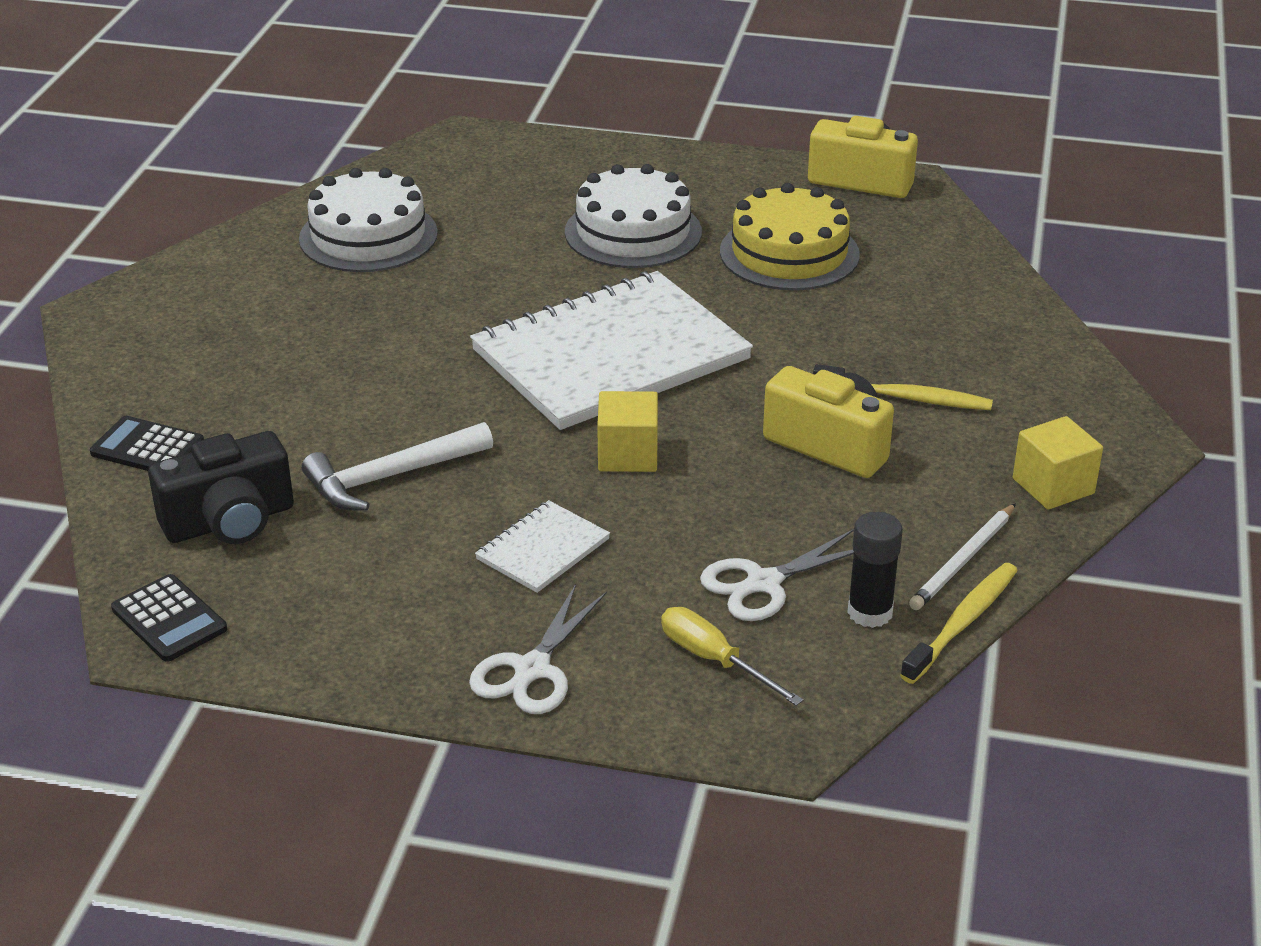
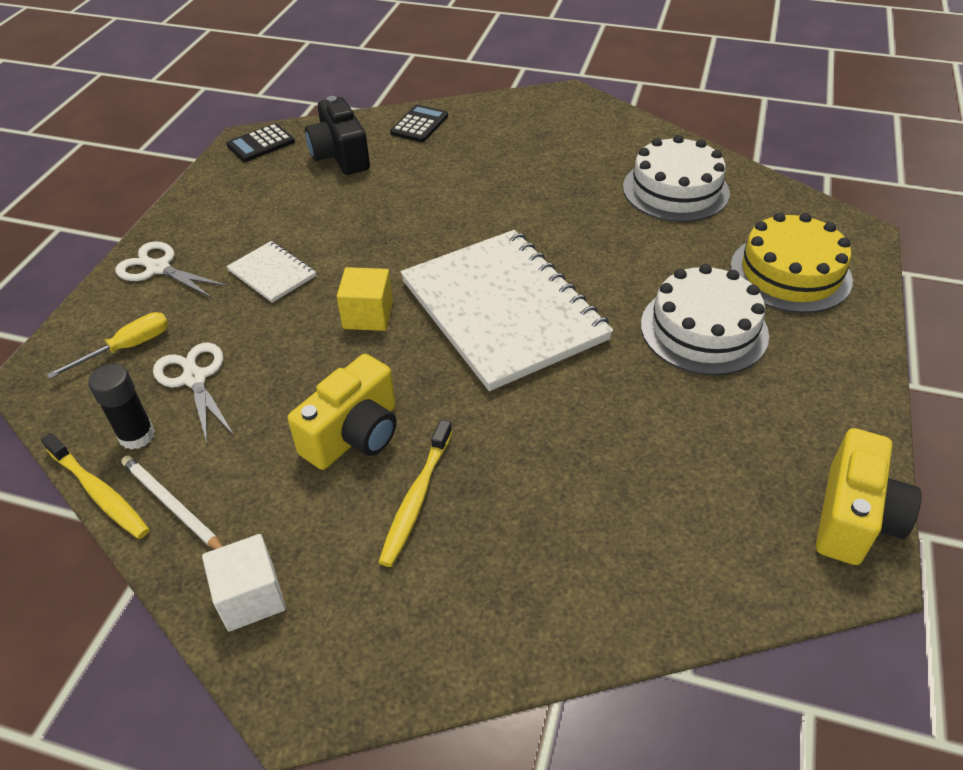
camera: 95 degrees right, 10 degrees up
white hammer [302,422,493,511] -> none
yellow cake [720,183,860,290] -> yellow cake moved to [730,212,853,313]
yellow cube [1013,416,1103,510] -> white cube [202,534,286,632]

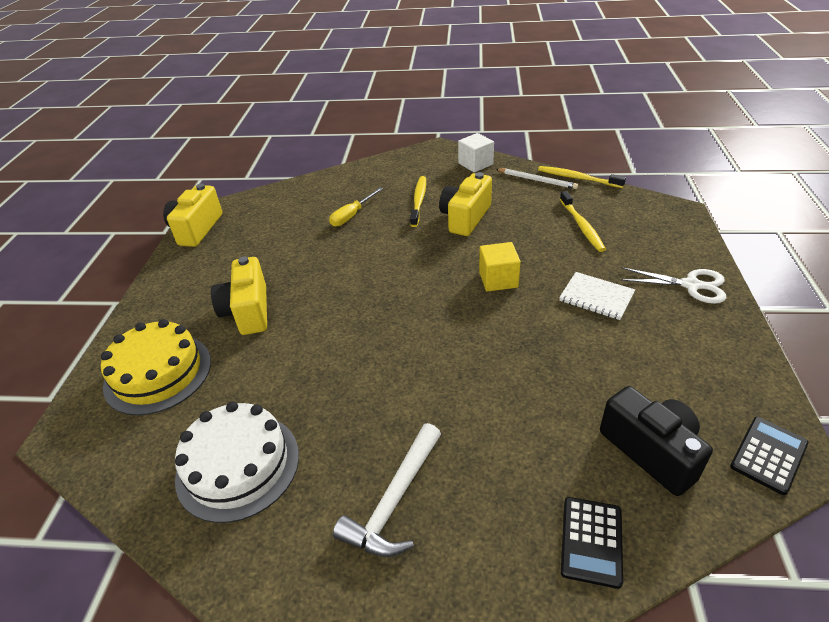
camera: 170 degrees right, 5 degrees down
yellow screwdriver [46,312,169,379] -> yellow screwdriver moved to [329,187,383,227]
black glue stick [88,364,155,450] -> none
white scissors [153,342,234,443] -> yellow toothbrush [560,191,606,252]
white notebook [400,230,613,391] -> none
white cake [641,264,769,375] -> yellow camera [211,256,267,335]
none -> white hammer [333,423,441,557]

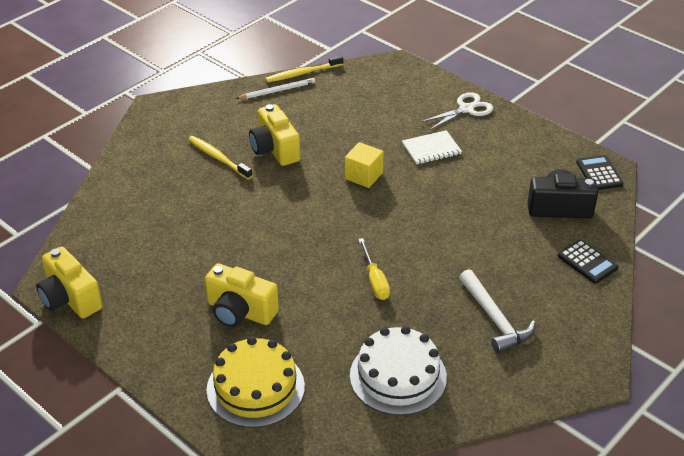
camera: 55 degrees left, 0 degrees up
yellow screwdriver [329,187,383,227] -> yellow screwdriver moved to [358,238,390,300]
white cube [458,133,494,173] -> none
yellow toothbrush [560,191,606,252] -> none

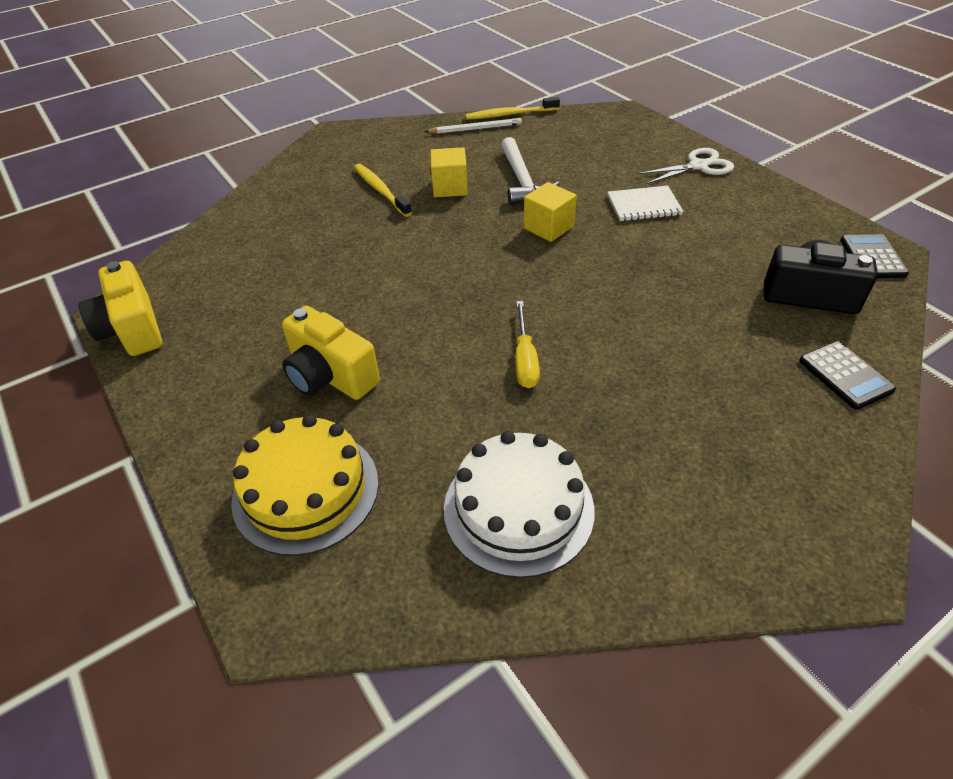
camera: 15 degrees right, 5 degrees up
yellow camera [249,104,300,166] -> yellow cube [430,147,468,197]
white hammer [459,269,536,353] -> white hammer moved to [501,137,560,205]

